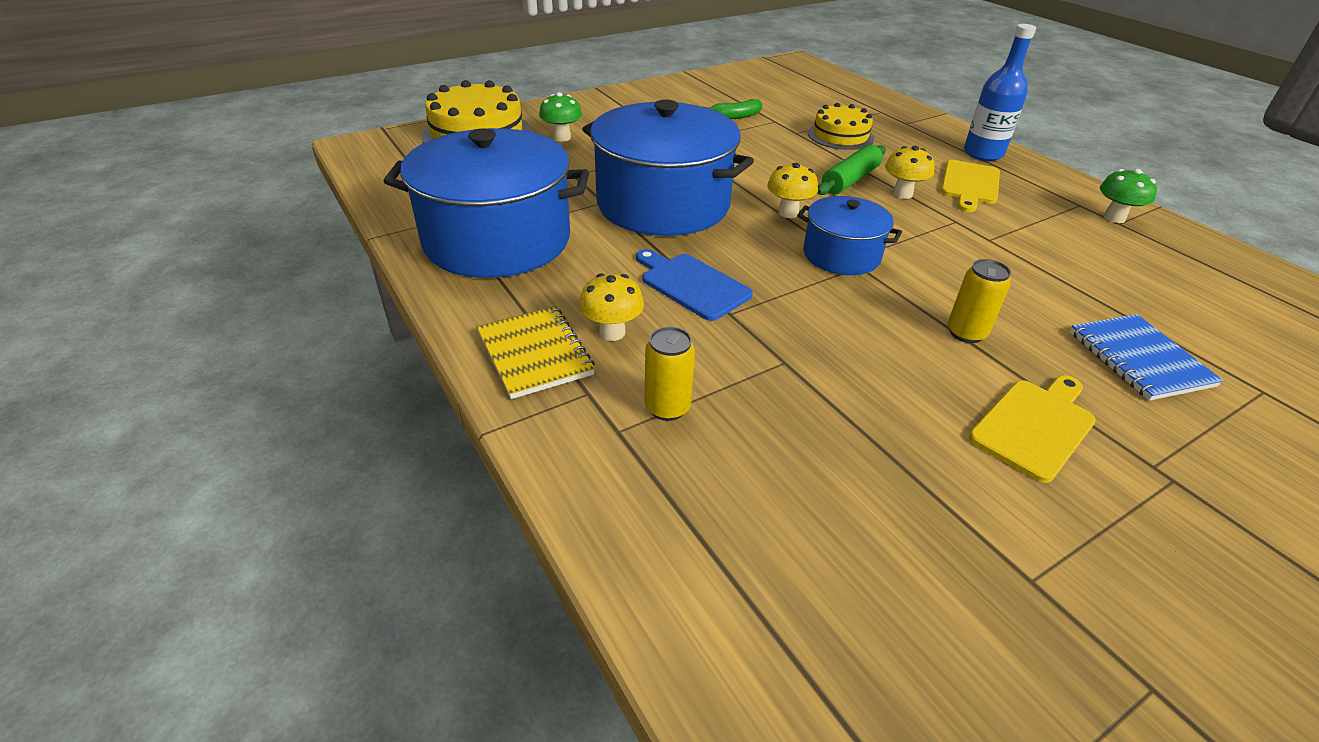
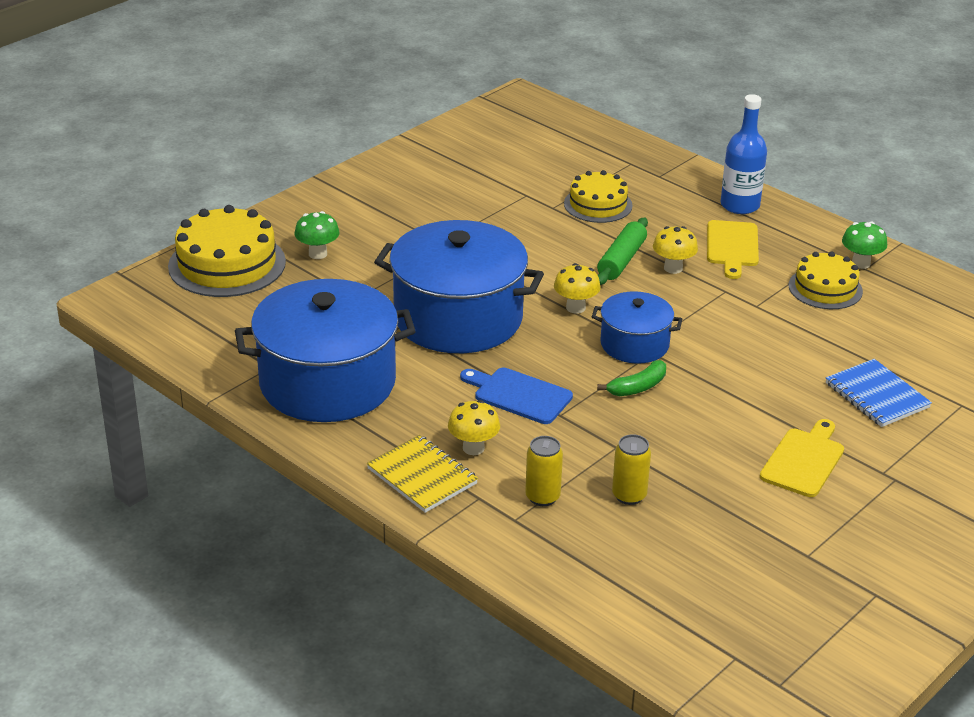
camera: 15 degrees left, 5 degrees down
green banana [702,99,762,119] -> green banana moved to [597,360,666,396]
yellow can [948,259,1011,343] -> yellow can moved to [612,434,651,505]
none -> yellow cake [789,251,863,309]

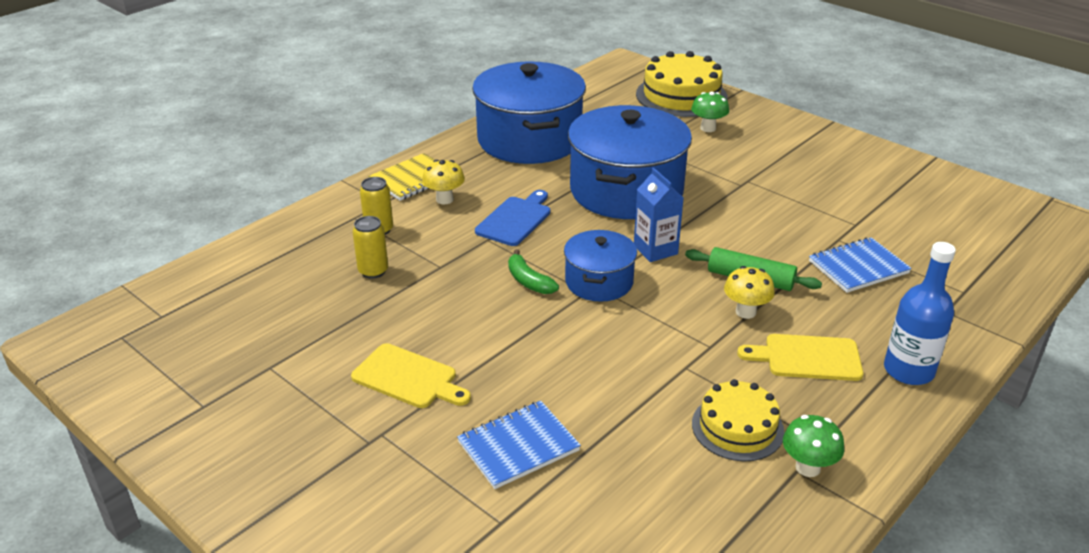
camera: 90 degrees right, 0 degrees up
yellow mushroom [554,263,601,314] -> blue carton [634,168,684,262]
yellow cake [564,170,633,223] -> blue notebook [809,237,912,293]

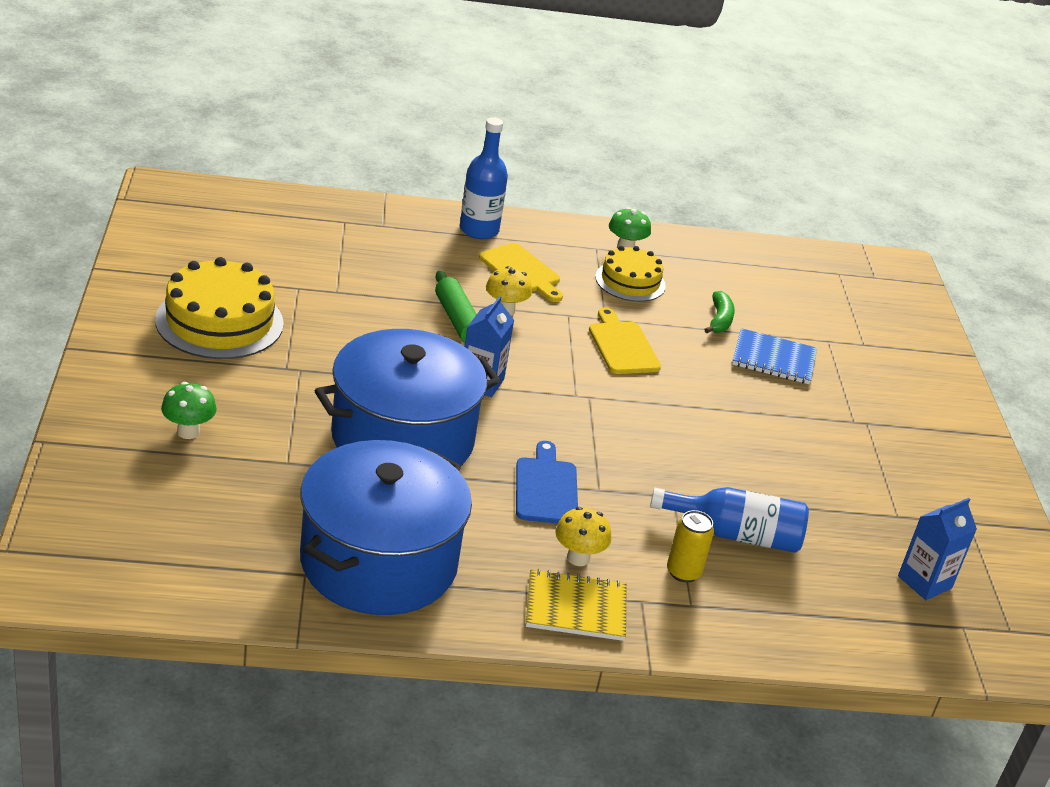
camera: 140 degrees left, 0 degrees up
yellow cutting board [351,343,471,408] -> yellow cutting board moved to [589,307,661,374]
yellow can [352,216,388,279] -> blue bottle [650,487,809,553]
blue cutting board [475,190,550,246] -> blue cutting board turned 105 degrees clockwise [516,441,578,524]
green banana [508,249,559,294] -> green banana moved to [704,291,735,333]
blue pot [564,230,637,302] -> none
yellow cake [636,51,728,117] -> yellow cake moved to [155,257,284,359]
blue notebook [809,237,912,293] -> none
none -> blue carton [898,498,977,600]

